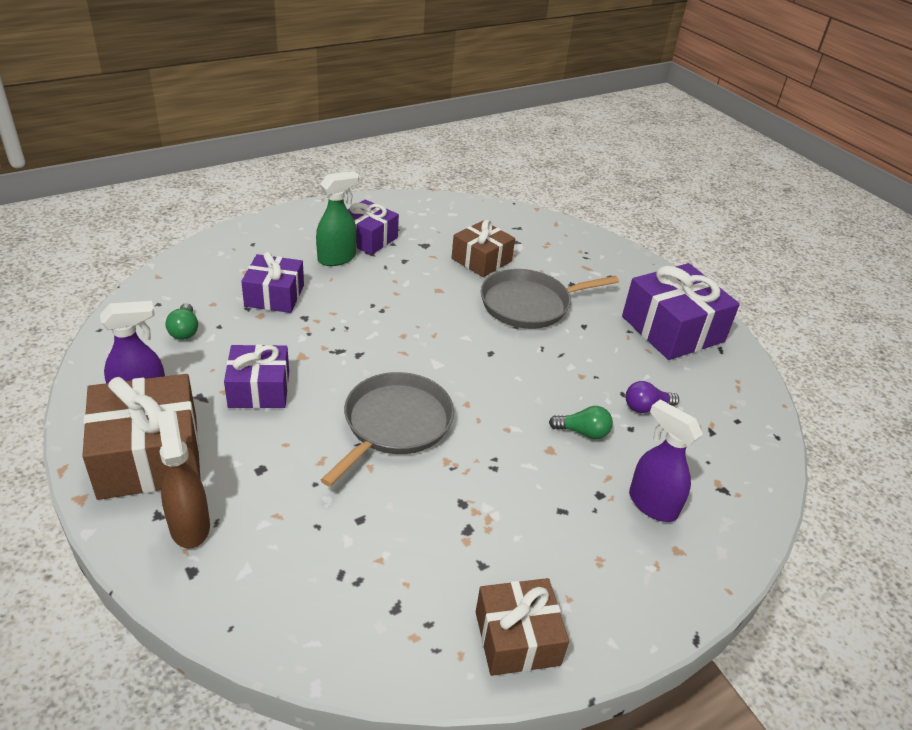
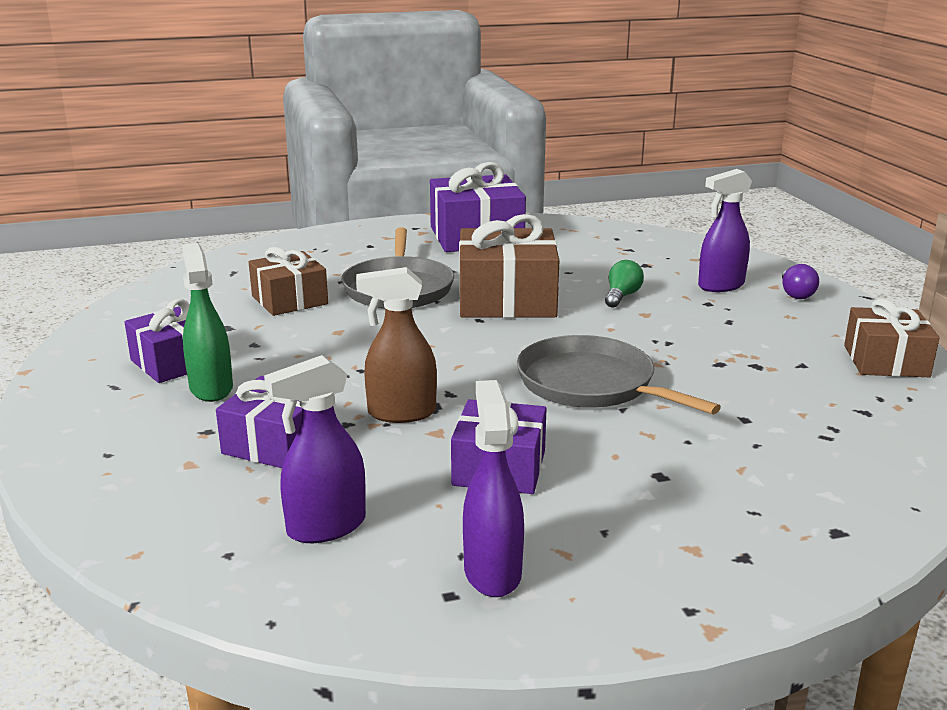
camera: 70 degrees left, 15 degrees down
brown gift [82,374,201,500] -> brown gift moved to [459,214,560,318]
brown spray bottle [157,410,210,549] -> brown spray bottle moved to [356,267,437,423]
green light bulb [165,303,198,340] -> purple spray bottle [264,355,366,543]
purple light bulb [626,381,679,413] -> purple light bulb moved to [782,264,819,299]

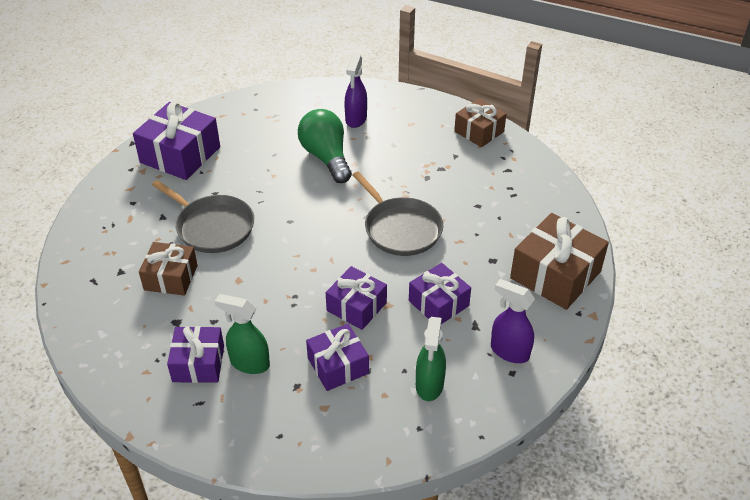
camera: 50 degrees left, 20 degrees up
purple spray bottle [264,355,366,543] -> green spray bottle [416,317,446,401]
brown spray bottle [356,267,437,423] -> purple gift [326,266,387,330]
brown gift [459,214,560,318] -> brown gift moved to [510,213,609,310]
grey pan [517,335,721,414] -> grey pan turned 120 degrees counterclockwise [353,171,443,256]
green light bulb [605,260,644,308] -> green light bulb [298,109,352,183], size x2.09
purple light bulb [782,264,819,299] -> none

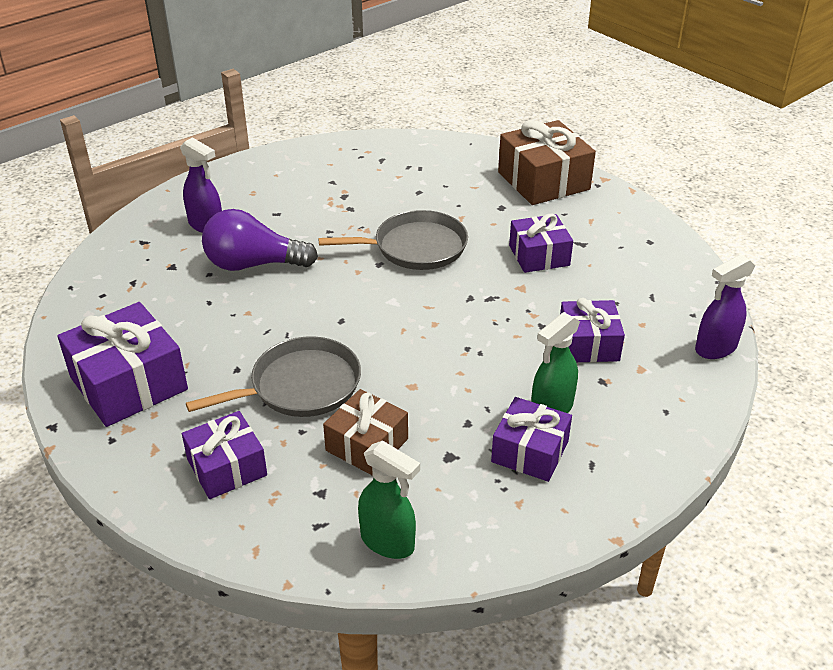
camera: 65 degrees left, 5 degrees down
green light bulb [298,109,352,183] -> purple light bulb [202,209,318,271]
purple gift [326,266,387,330] -> purple gift moved to [182,411,267,499]
green spray bottle [416,317,446,401] -> green spray bottle moved to [358,440,420,559]
brown gift [454,99,506,147] -> none
purple spray bottle [491,279,535,363] -> purple spray bottle moved to [695,255,755,359]

